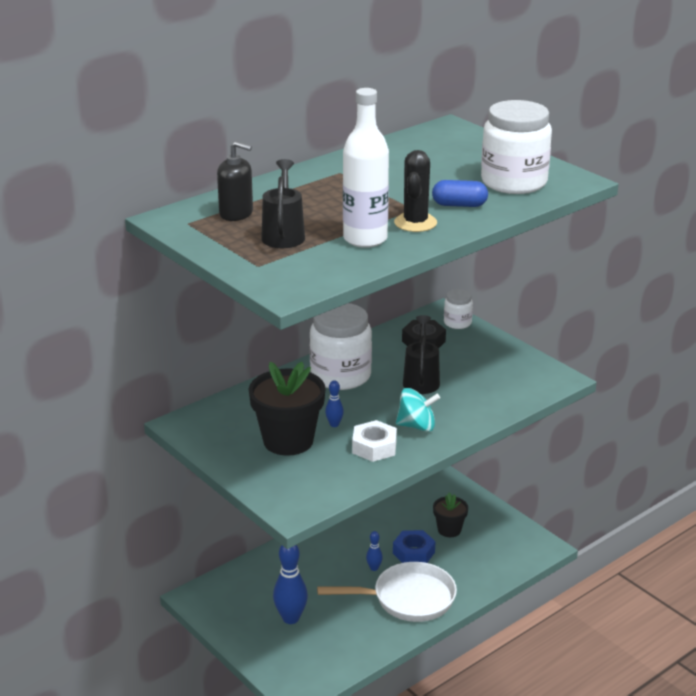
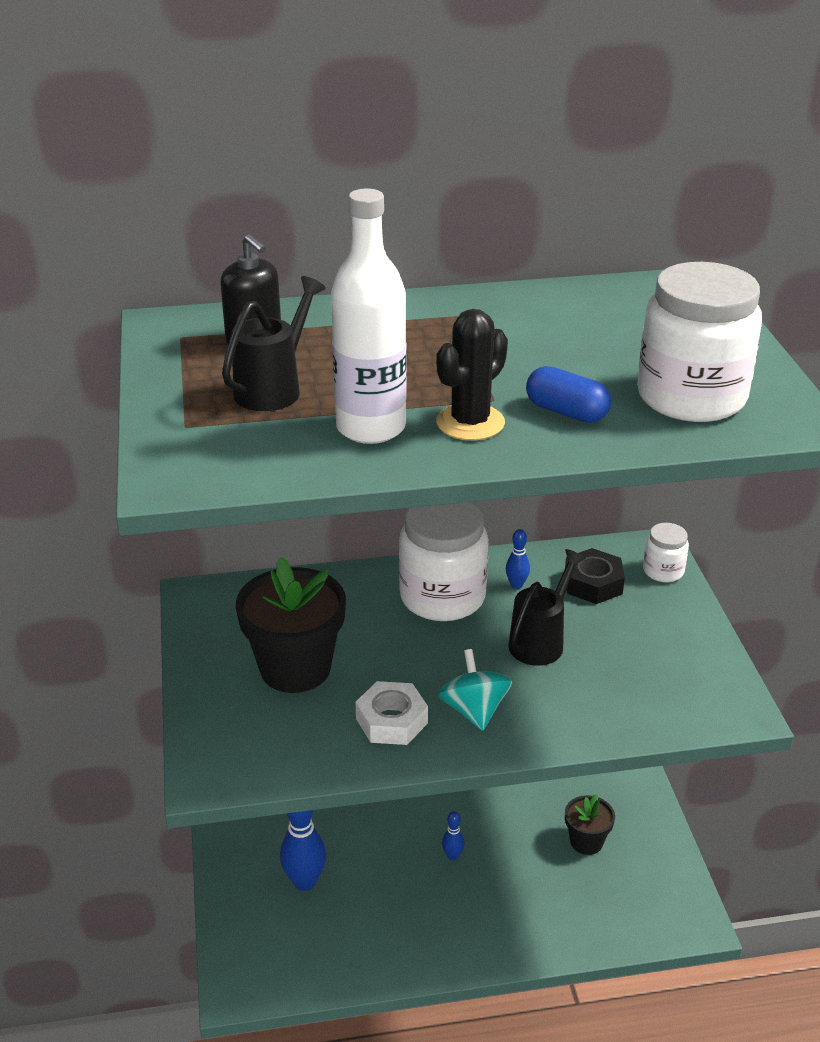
camera: 30 degrees right, 5 degrees up
white pan [317,562,457,622] -> none
blue bowling pin [325,380,344,427] -> blue bowling pin moved to [506,529,530,589]
blue nut [393,530,435,563] -> none
turquoise spinning top [396,388,440,432] -> turquoise spinning top turned 135 degrees counterclockwise [438,649,512,731]

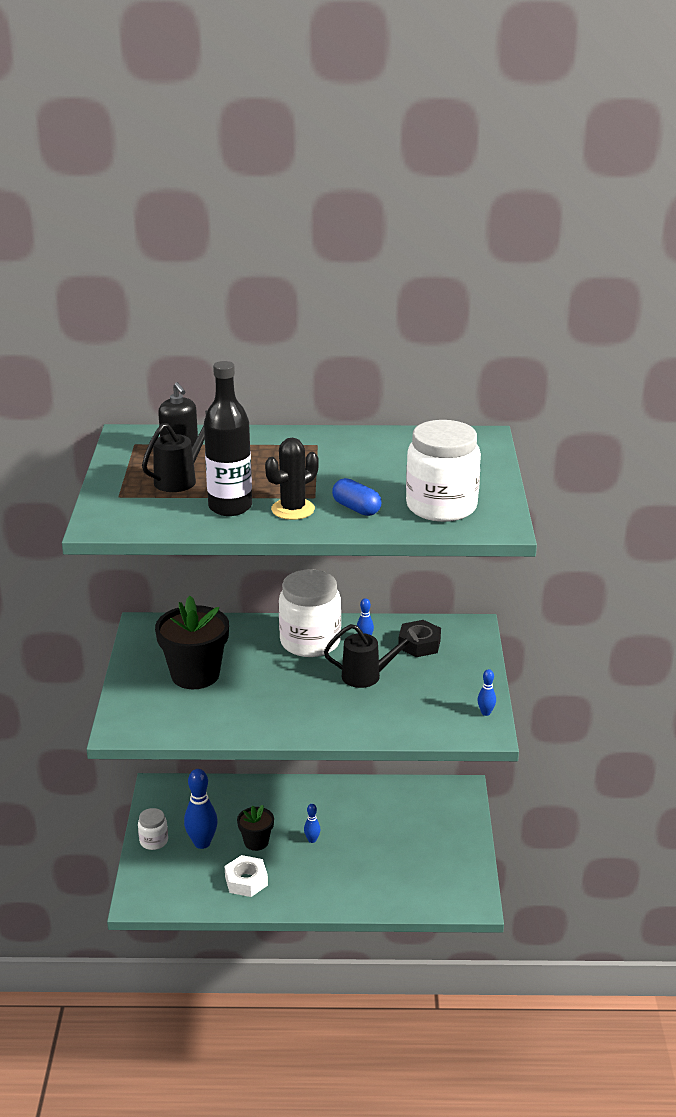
camera: 10 degrees right, 5 degrees down
white bottle [331,189,406,444] -> black bottle [204,361,252,516]
white nut [355,681,428,745] -> white nut moved to [225,855,268,897]
turquoise spinning top [438,649,512,731] -> none
black watering can [508,549,586,666] -> black watering can turned 45 degrees clockwise [324,624,419,688]
black flower pot [565,794,615,855] -> black flower pot moved to [237,805,274,851]
white jar [643,523,689,582] -> white jar moved to [138,808,168,850]
none -> blue bowling pin [478,669,496,716]

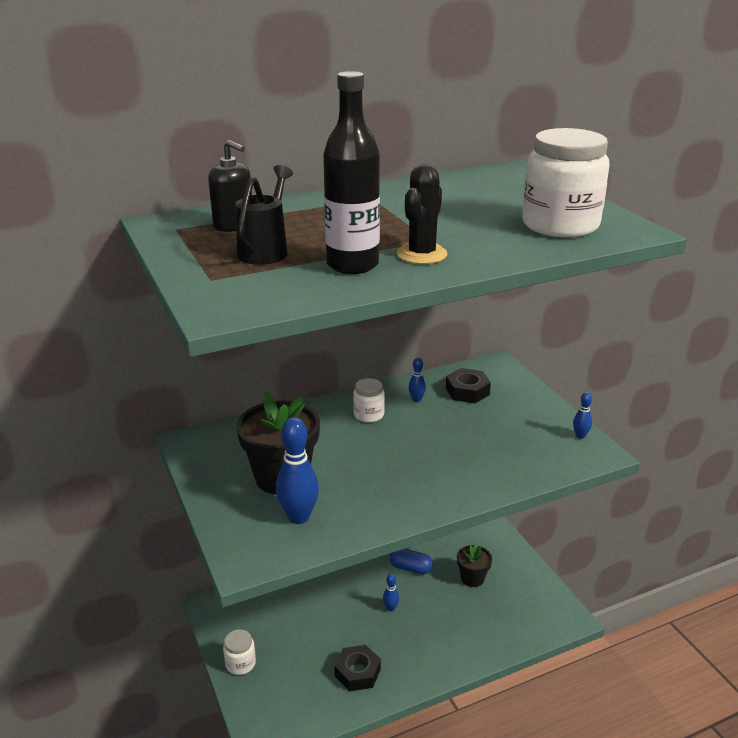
camera: 25 degrees left, 0 degrees up
blue bowling pin [184,769,218,849] -> blue bowling pin moved to [276,417,319,524]
white nut [225,855,268,897] -> black nut [334,645,381,691]
black flower pot [237,805,274,851] -> black flower pot moved to [457,543,492,587]
white jar [279,569,341,657] -> white jar [353,378,385,423], size x0.49
black watering can [324,624,419,688] -> none
blue capsule [332,478,381,516] -> blue capsule moved to [390,549,433,574]

